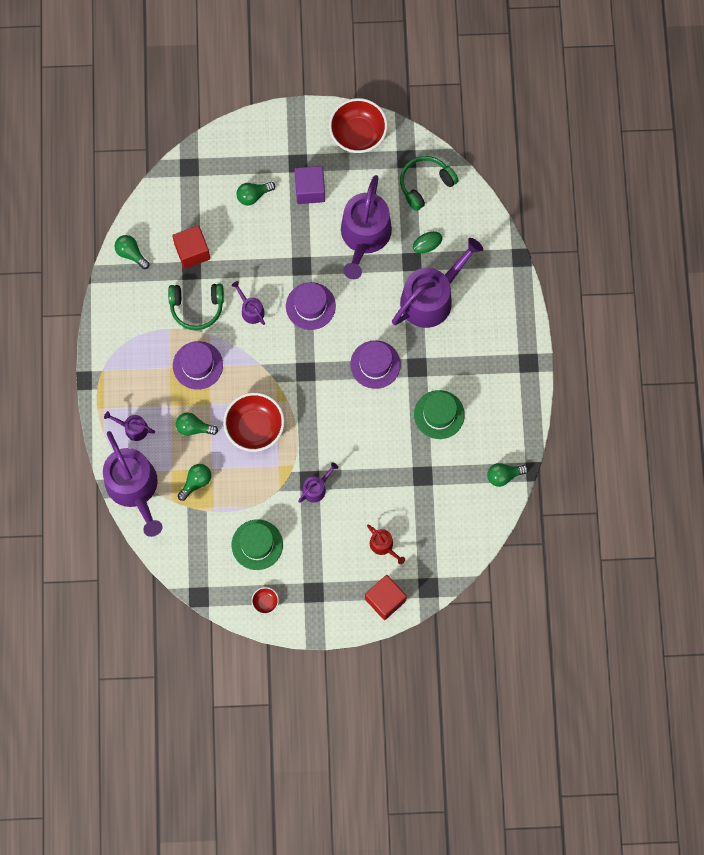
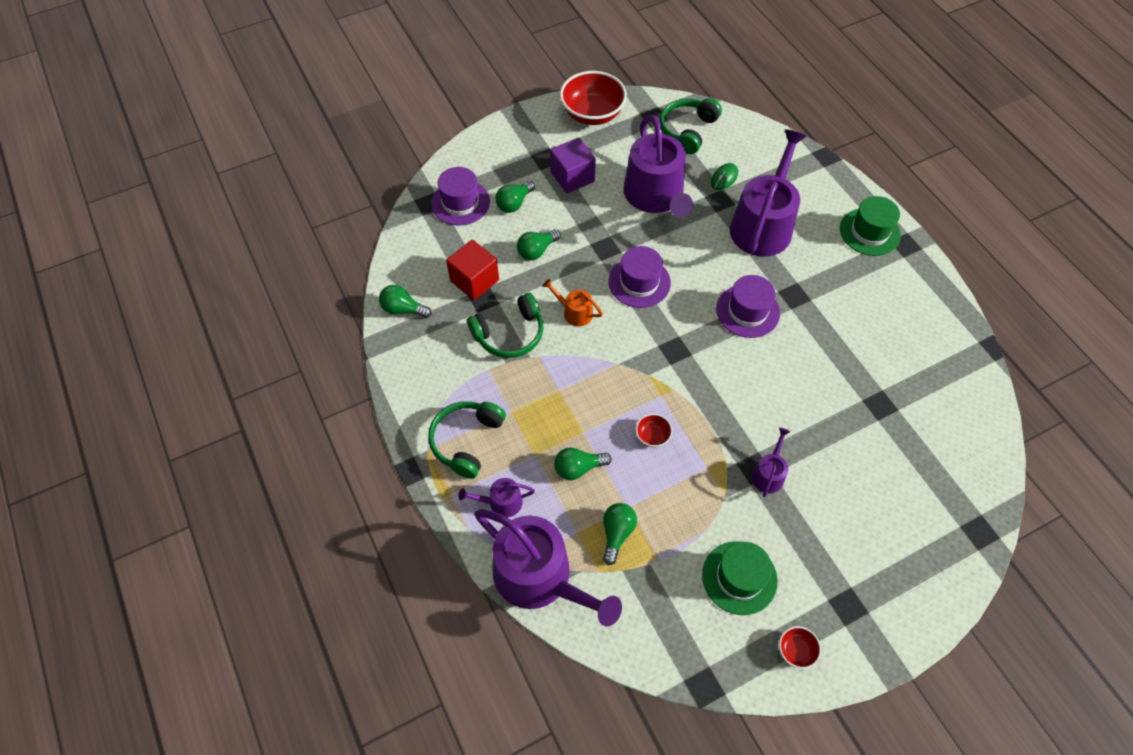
camera: 25 degrees left, 15 degrees down
purple hat [173,341,223,390] -> purple hat moved to [431,167,490,226]
red bowl [223,393,284,452] -> red bowl [636,414,672,447], size x0.44
purple watering can [232,281,265,325] -> orange watering can [542,279,603,326]
red cube [365,575,407,620] -> none
red watering can [367,524,405,564] -> none
green hat [414,390,465,439] -> green hat moved to [840,196,901,256]
green light bulb [487,463,528,487] -> green light bulb moved to [517,229,561,260]
none -> green headphones [428,401,506,479]

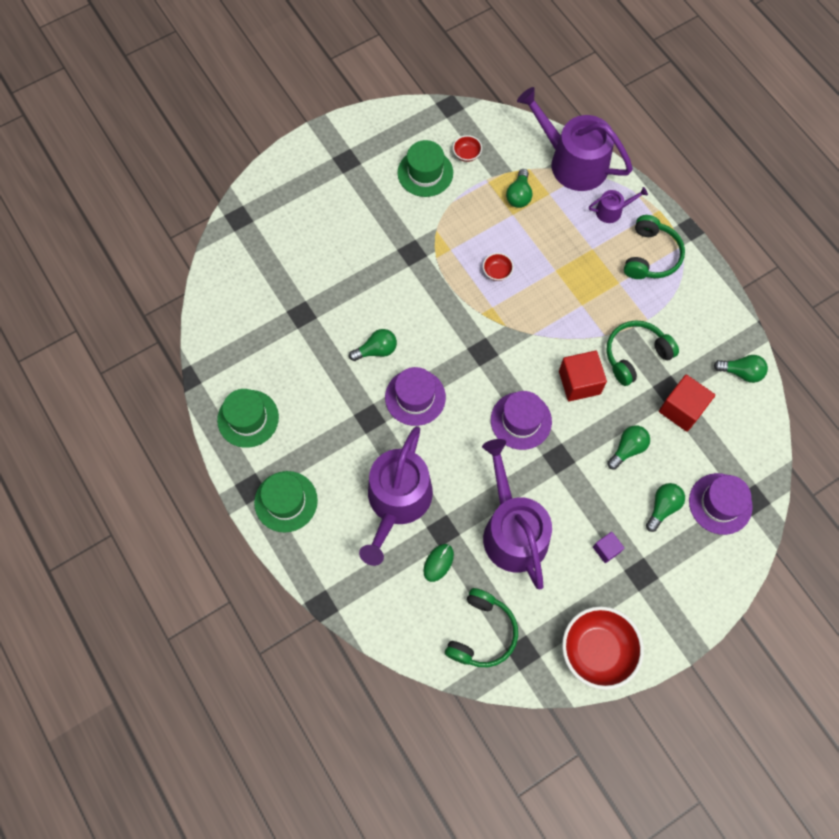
camera: 175 degrees right, 10 degrees up
orange watering can [542,279,603,326] -> red cube [559,351,607,401]
purple cube [550,138,596,193] -> purple cube [593,532,624,563], size x0.56
green light bulb [554,447,611,480] -> green light bulb moved to [349,329,397,361]
purple watering can [752,428,790,497] -> none
red bowl [779,626,821,669] -> red bowl moved to [453,135,482,162]
none -> green hat [217,389,279,448]

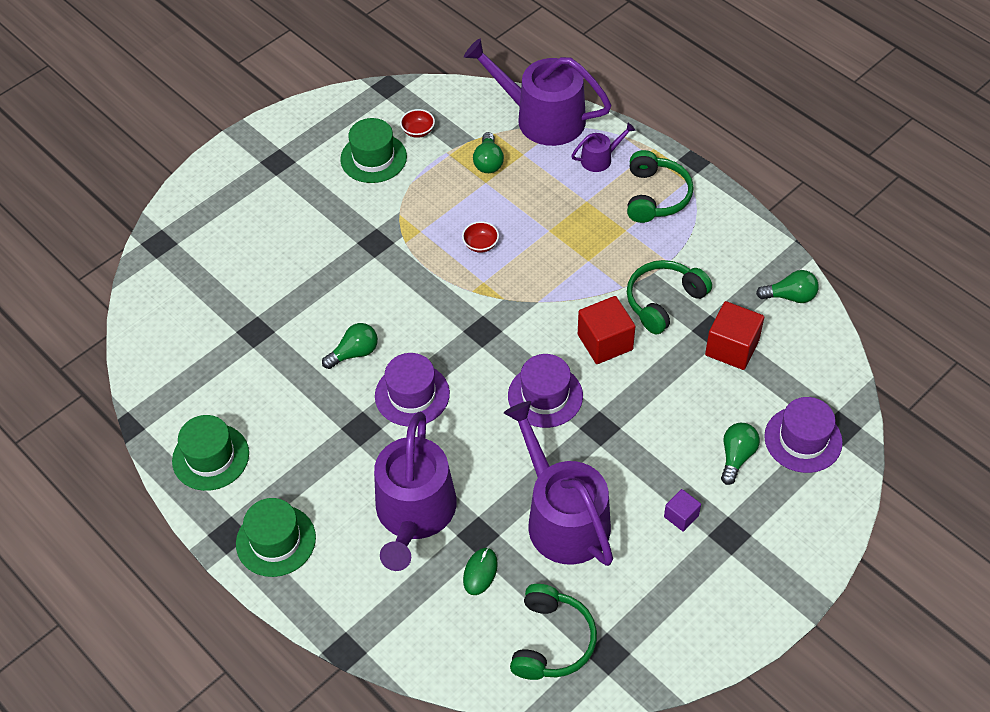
camera: 10 degrees left, 15 degrees down
red bowl [562,606,644,690] -> none
green light bulb [607,425,650,469] -> none

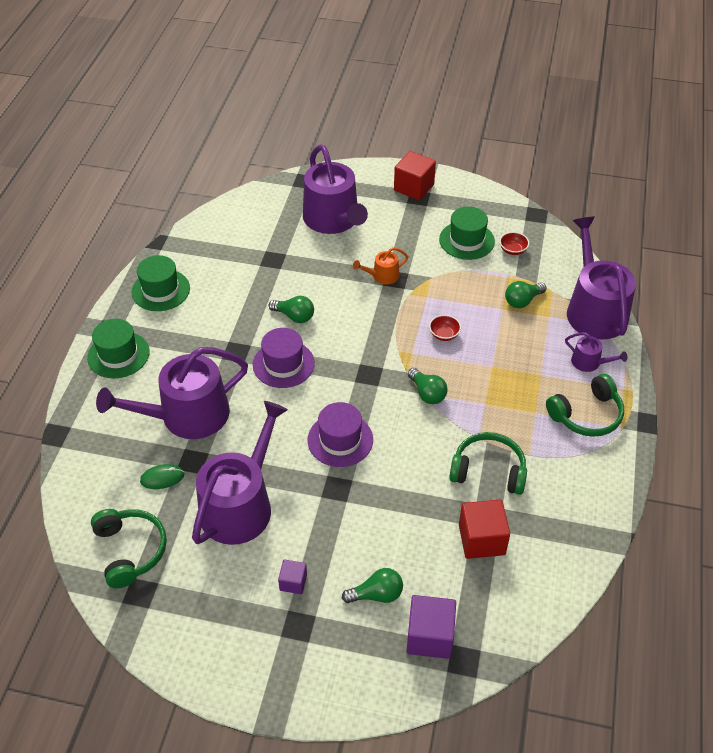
camera: 55 degrees right, 5 degrees down
green headphones [510,584,597,680] -> green headphones turned 90 degrees counterclockwise [91,509,167,588]
red cube [578,296,636,364] -> red cube moved to [394,151,436,200]
green light bulb [756,270,819,303] -> green light bulb moved to [408,368,447,404]
purple hat [764,397,843,473] -> purple cube [406,595,456,659]
none -> purple watering can [303,144,368,234]
none -> orange watering can [353,247,408,285]

